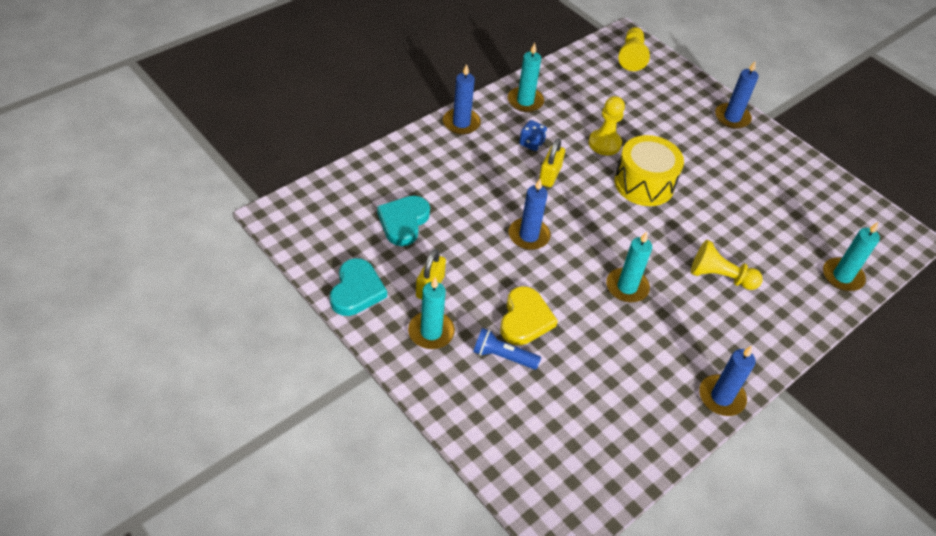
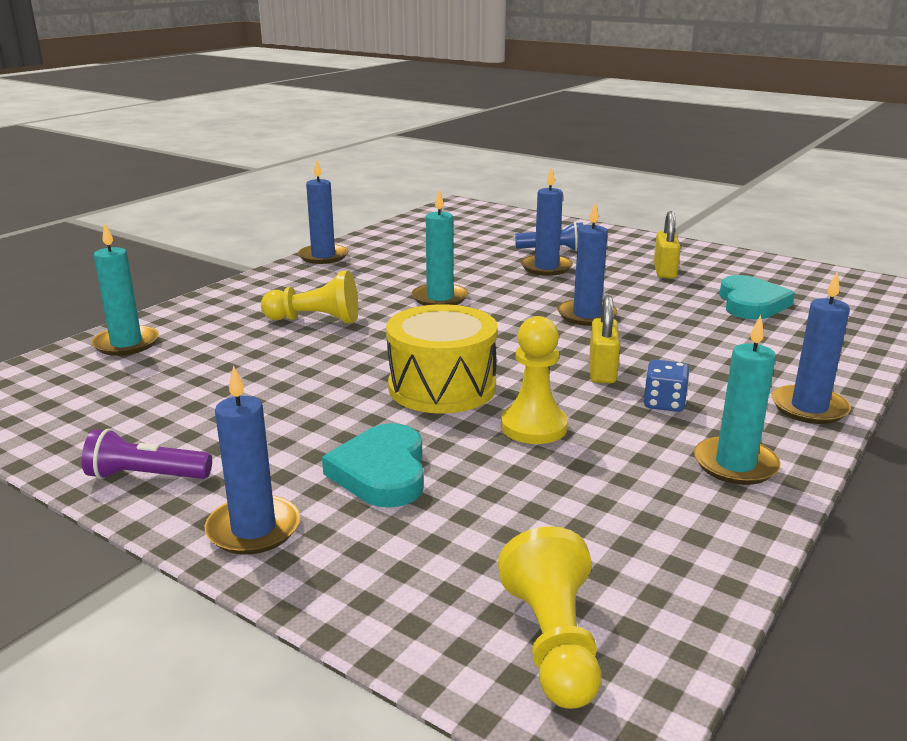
camera: 170 degrees right, 25 degrees down
turquoise heart [330,258,387,316] -> turquoise heart moved to [322,423,424,508]
turquoise candle [408,277,455,349] -> none
yellow heart [500,286,558,345] -> blue candle [521,167,573,276]
none -> purple flashlight [82,429,212,479]

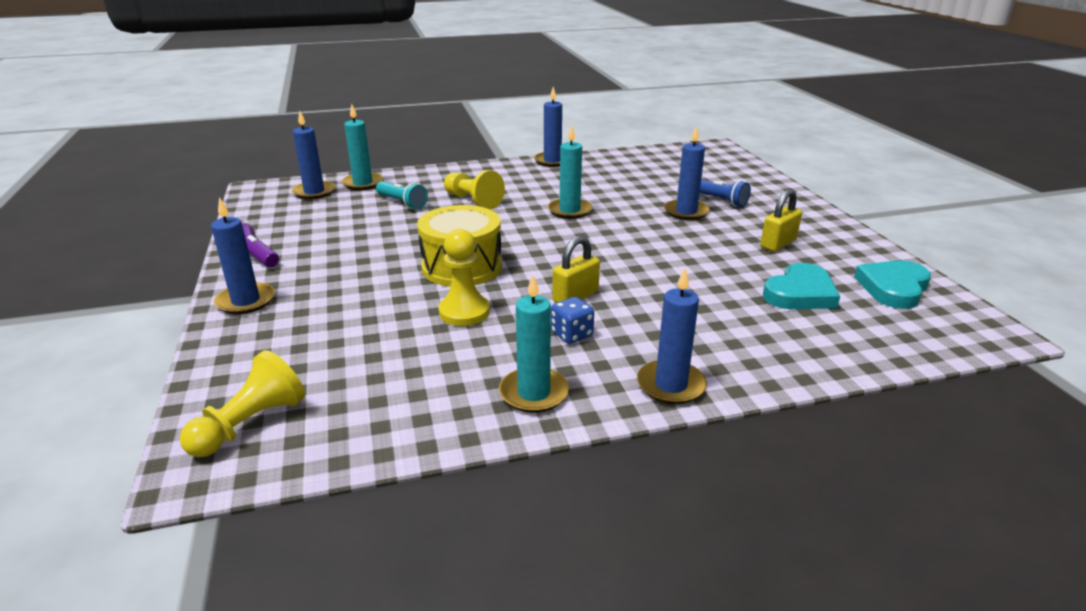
camera: 40 degrees right, 5 degrees up
turquoise heart [322,423,424,508] -> turquoise heart moved to [854,260,931,309]
blue candle [558,203,617,326] -> blue candle moved to [292,110,336,200]
none -> turquoise flashlight [376,181,428,209]

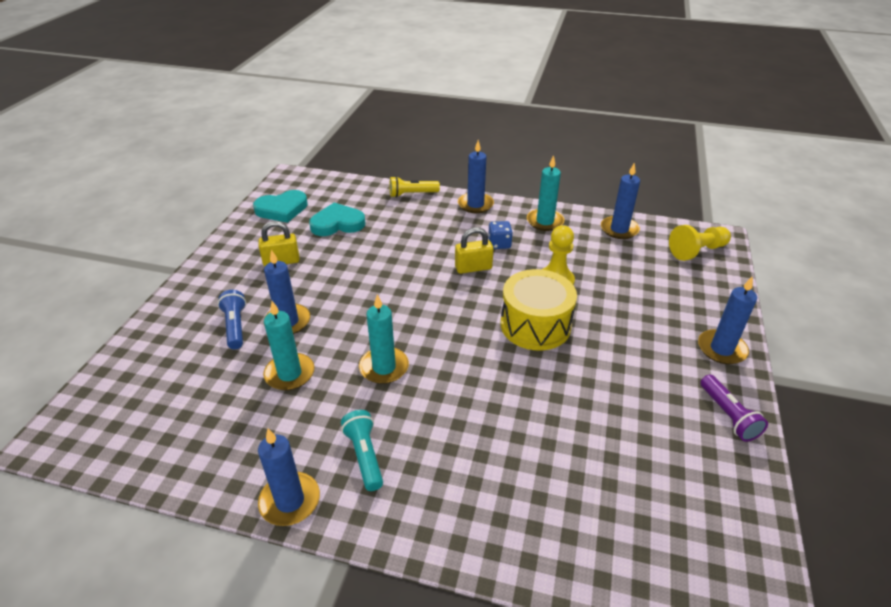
camera: 150 degrees left, 10 degrees up
blue candle [292,110,336,200] -> blue candle moved to [601,163,640,239]
turquoise candle [341,104,383,190] -> turquoise candle moved to [263,301,315,391]
turquoise flashlight [376,181,428,209] -> turquoise flashlight moved to [341,410,383,491]
yellow pawn [444,170,505,210] -> none
none -> yellow flashlight [390,176,440,198]

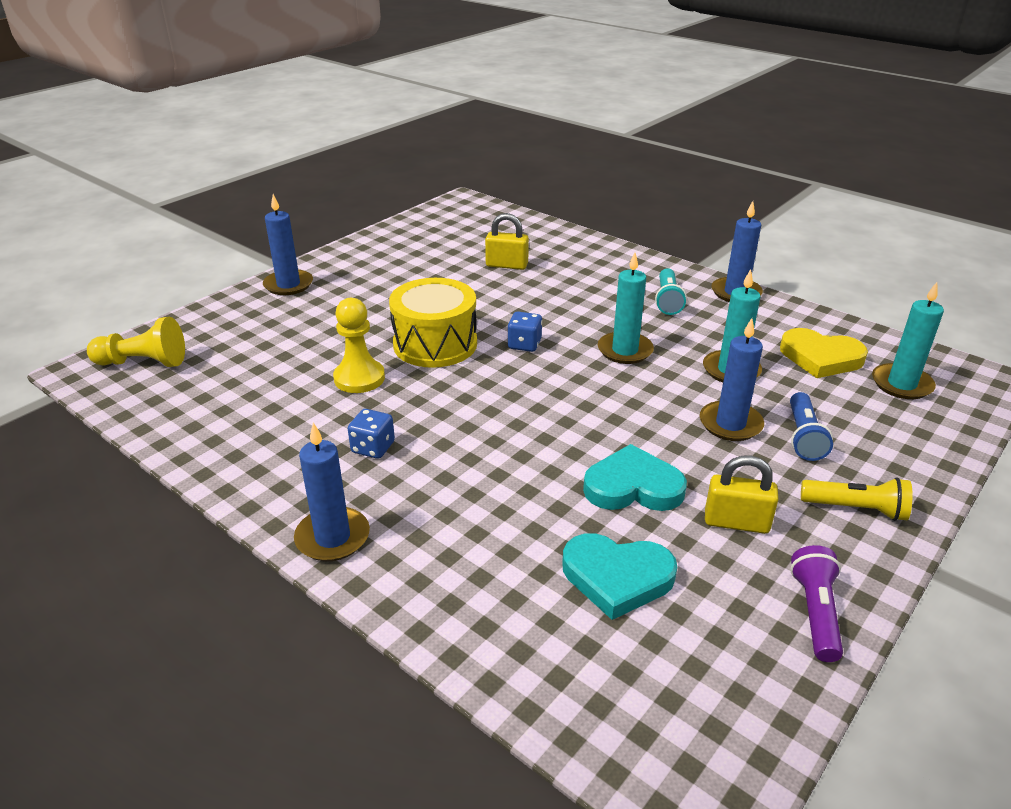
camera: 155 degrees left, 5 degrees down
turquoise heart [253,190,308,223] -> turquoise heart moved to [583,444,687,511]
yellow flashlight [390,176,440,198] -> yellow flashlight moved to [801,478,913,521]
yellow padlock [455,227,493,274] -> yellow padlock moved to [485,213,529,270]
turquoise candle [527,155,565,231] -> turquoise candle moved to [872,282,944,399]
blue candle [601,163,640,239] -> none
purple flashlight [700,375,768,441] -> purple flashlight moved to [790,545,843,662]
none -> blue dice [507,312,542,352]
none -> yellow heart [780,328,868,378]

